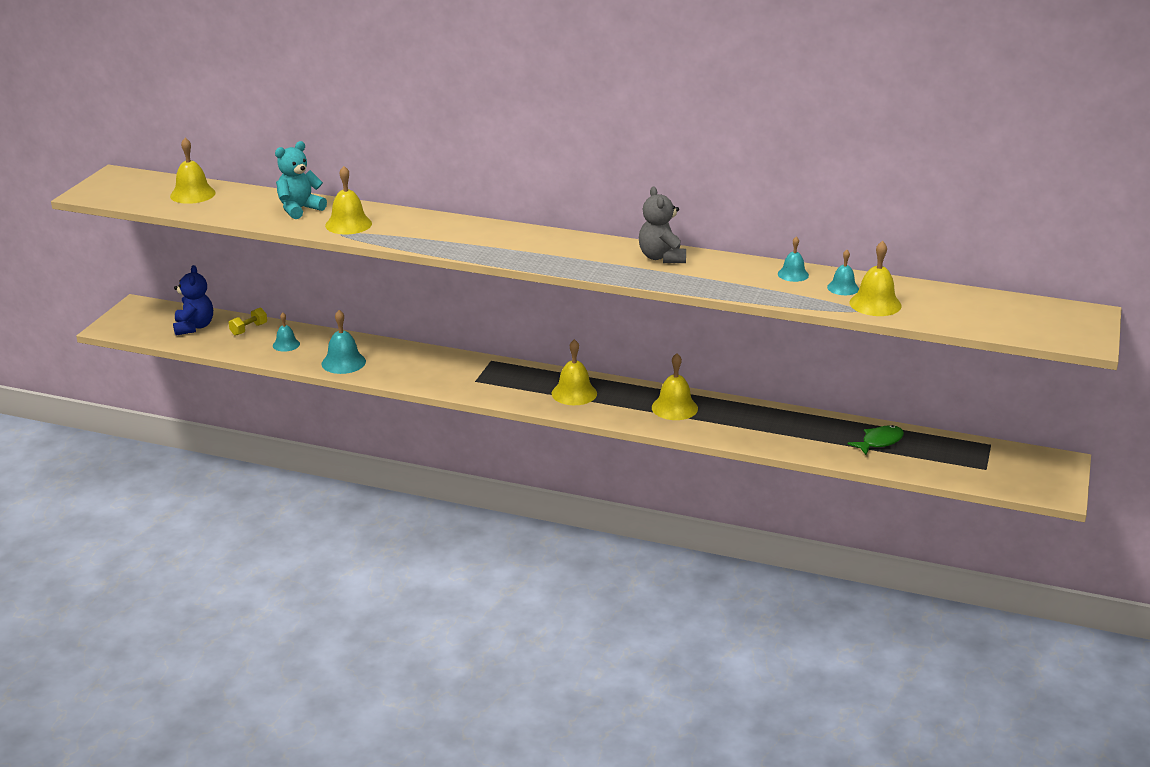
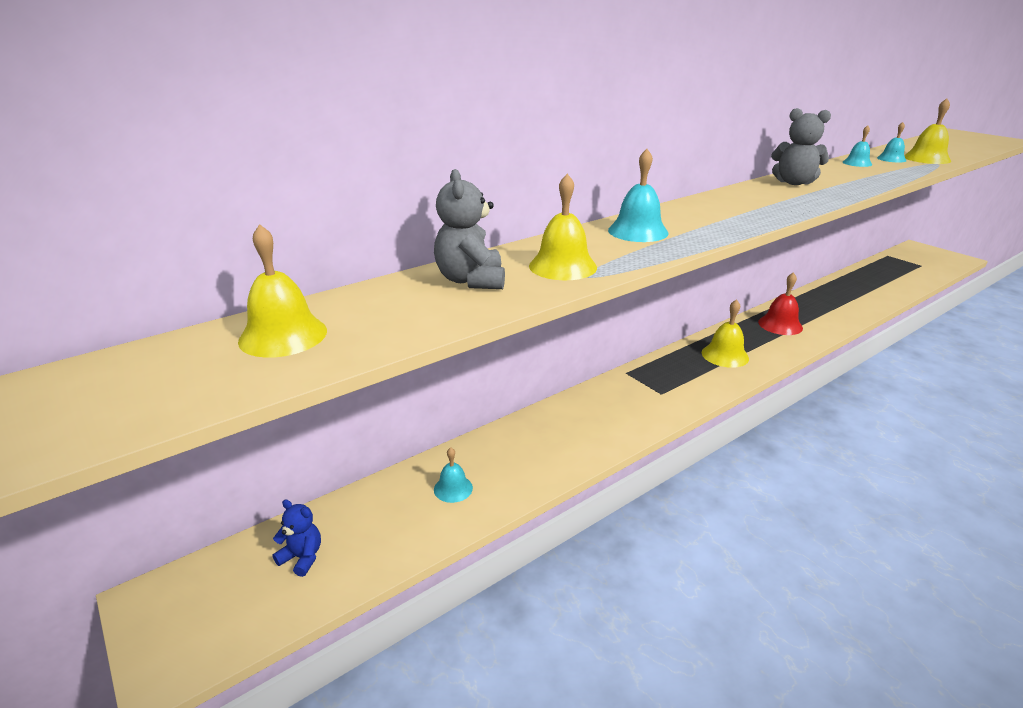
camera: 55 degrees left, 0 degrees up
blue teddy bear [173,265,213,335] -> blue teddy bear [272,500,321,577], size x0.64
yellow dumbbell [229,308,267,336] -> none
turquoise teddy bear [275,141,327,219] -> grey teddy bear [434,169,505,289]
turquoise bell [322,310,366,374] -> turquoise bell moved to [608,149,669,242]
yellow bell [652,353,698,420] -> red bell [758,272,803,335]
green fish [848,425,904,455] -> none

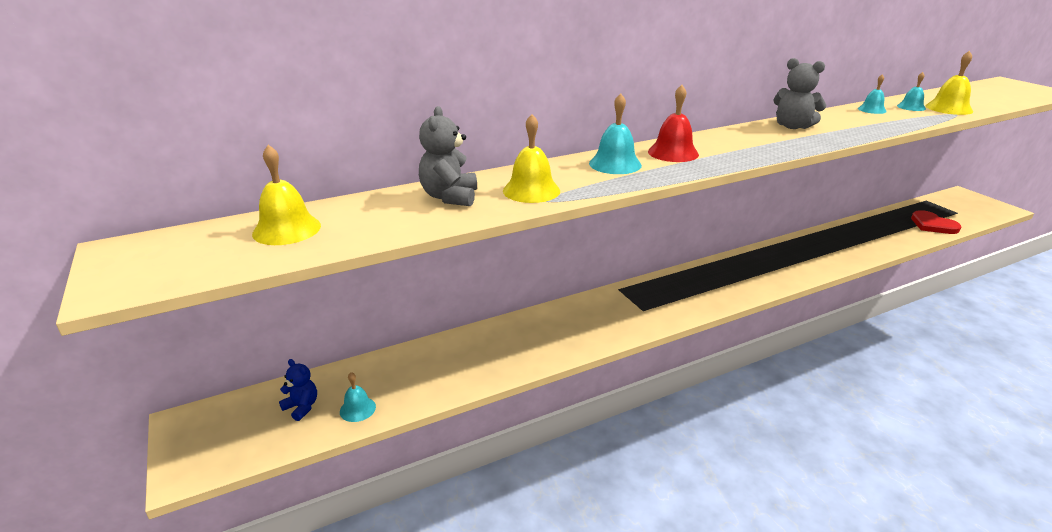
camera: 10 degrees right, 0 degrees up
turquoise bell [434,447,473,503] -> turquoise bell moved to [340,372,376,422]
yellow bell [702,299,749,368] -> none
red bell [758,272,803,335] -> red bell moved to [648,85,699,162]
none -> red heart [911,210,961,234]

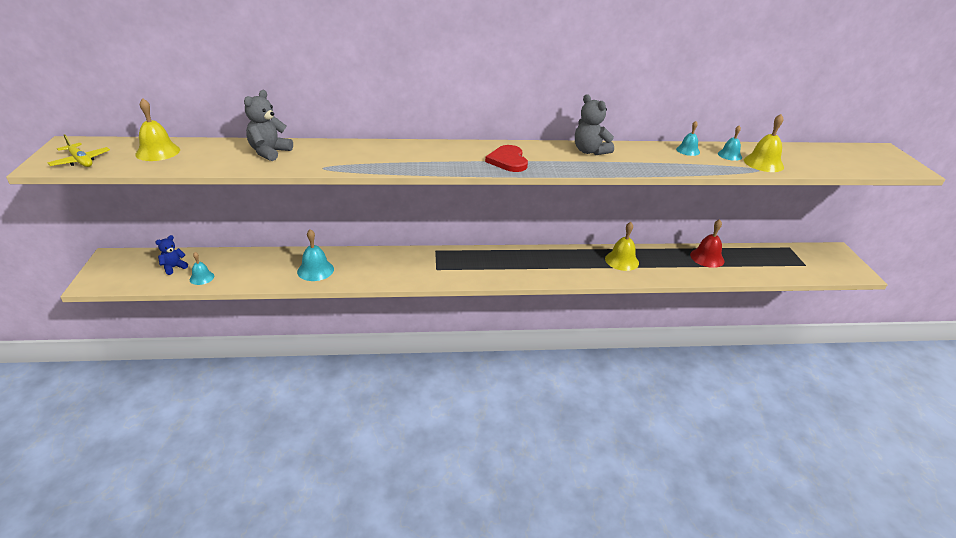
camera: 20 degrees right, 5 degrees up
blue teddy bear [279,359,317,421] -> blue teddy bear turned 105 degrees counterclockwise [155,235,188,275]
yellow bell [503,114,560,203] -> yellow bell moved to [605,222,639,271]
turquoise bell [589,93,642,174] -> turquoise bell moved to [297,229,334,281]
red bell [648,85,699,162] -> red bell moved to [690,219,724,268]
red heart [911,210,961,234] -> red heart moved to [485,145,528,172]
none -> yellow plane [48,134,110,167]

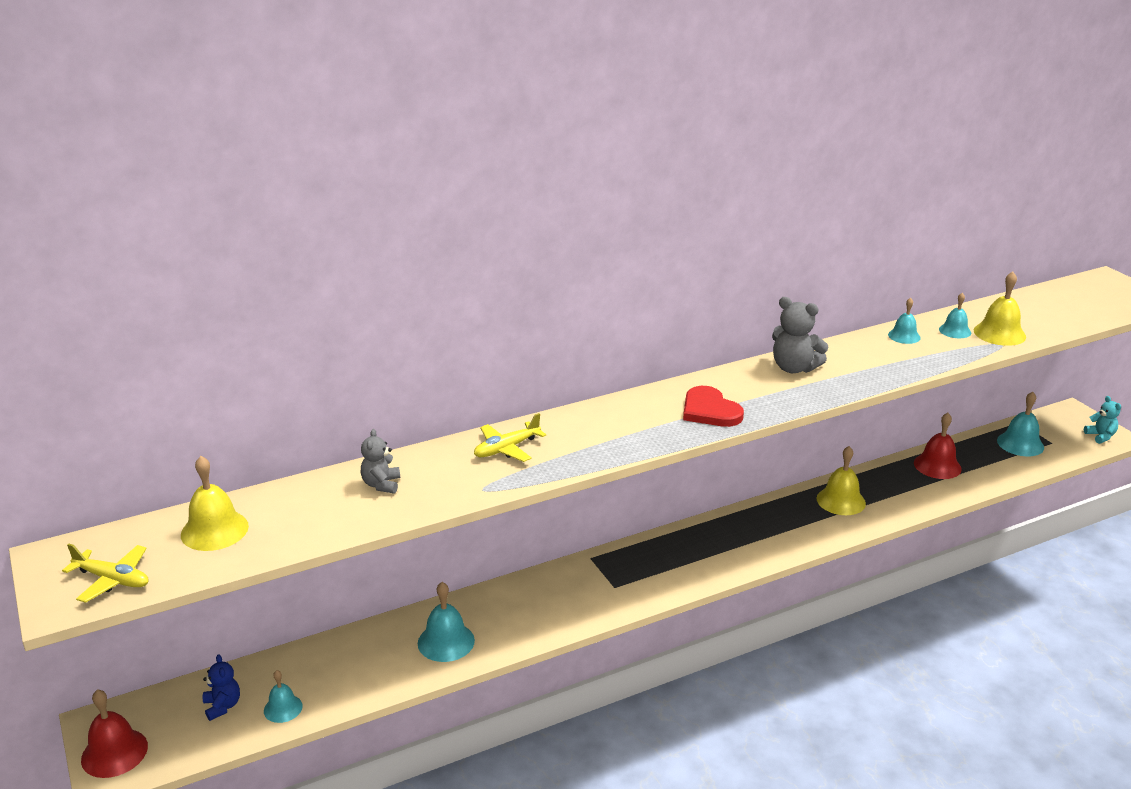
camera: 20 degrees left, 5 degrees down
blue teddy bear [155,235,188,275] -> blue teddy bear turned 135 degrees clockwise [203,654,240,721]
grey teddy bear [244,90,293,161] -> grey teddy bear [361,429,400,494], size x0.64
none -> red bell [81,689,148,778]
none -> yellow plane [474,413,546,462]
none -> turquoise bell [997,392,1044,456]
none -> turquoise teddy bear [1084,396,1121,444]

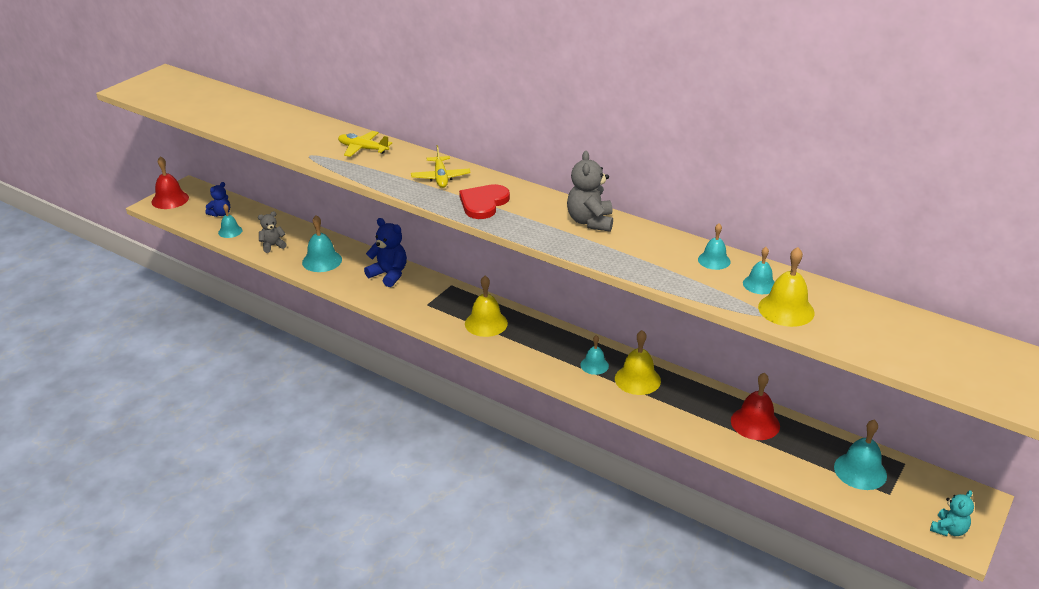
camera: 60 degrees right, 5 degrees up
yellow plane [62,544,149,603] -> yellow plane moved to [411,145,471,188]
yellow bell [181,456,249,551] -> yellow bell moved to [465,276,508,337]
grey teddy bear [361,429,400,494] -> grey teddy bear moved to [258,211,287,253]
none -> blue teddy bear [364,218,407,287]
none -> turquoise bell [580,335,609,375]

